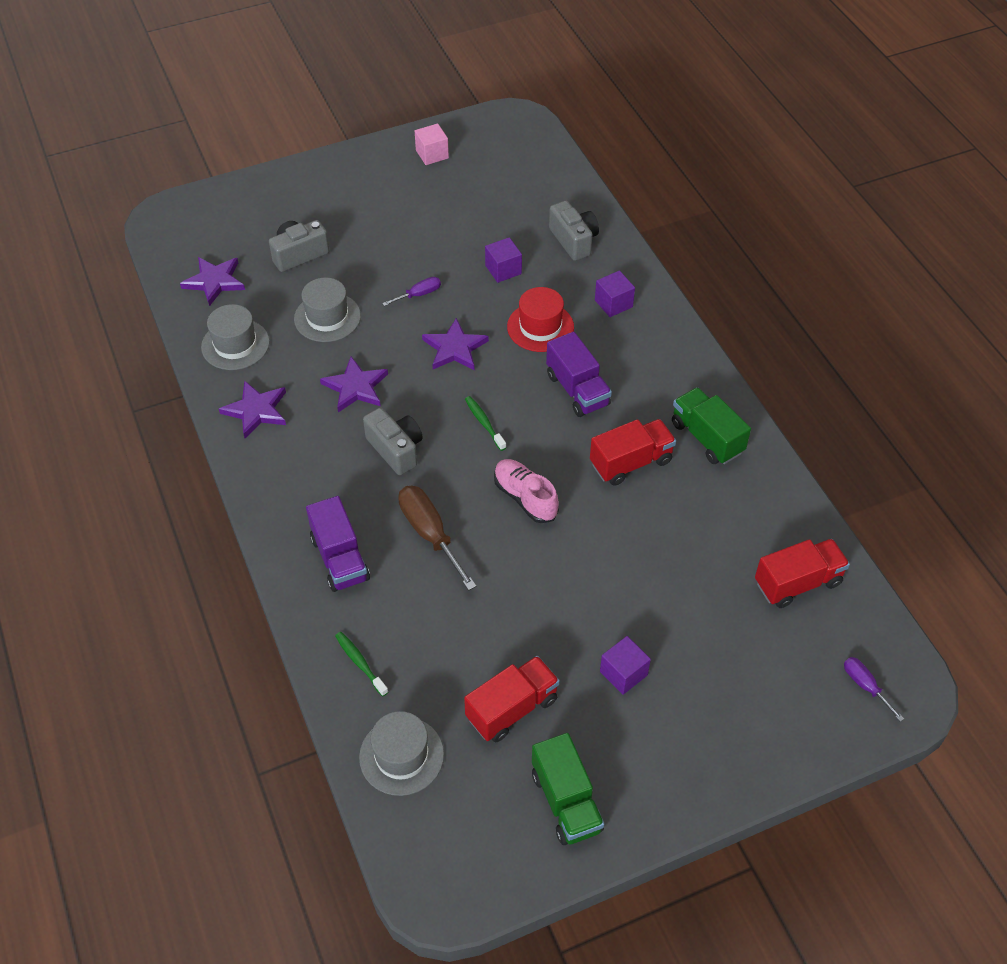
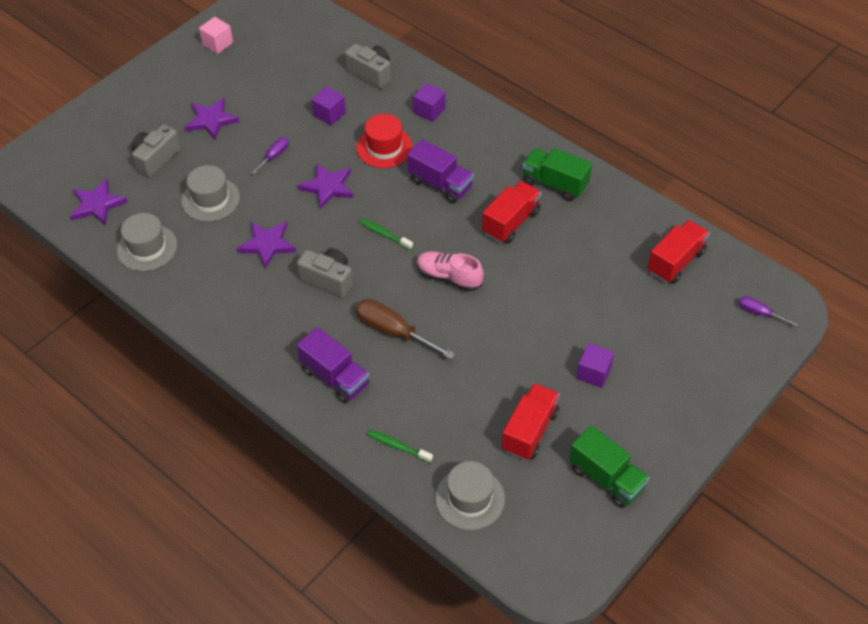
camera: 25 degrees left, 0 degrees up
purple star [219,381,286,438] -> purple star moved to [185,98,240,140]

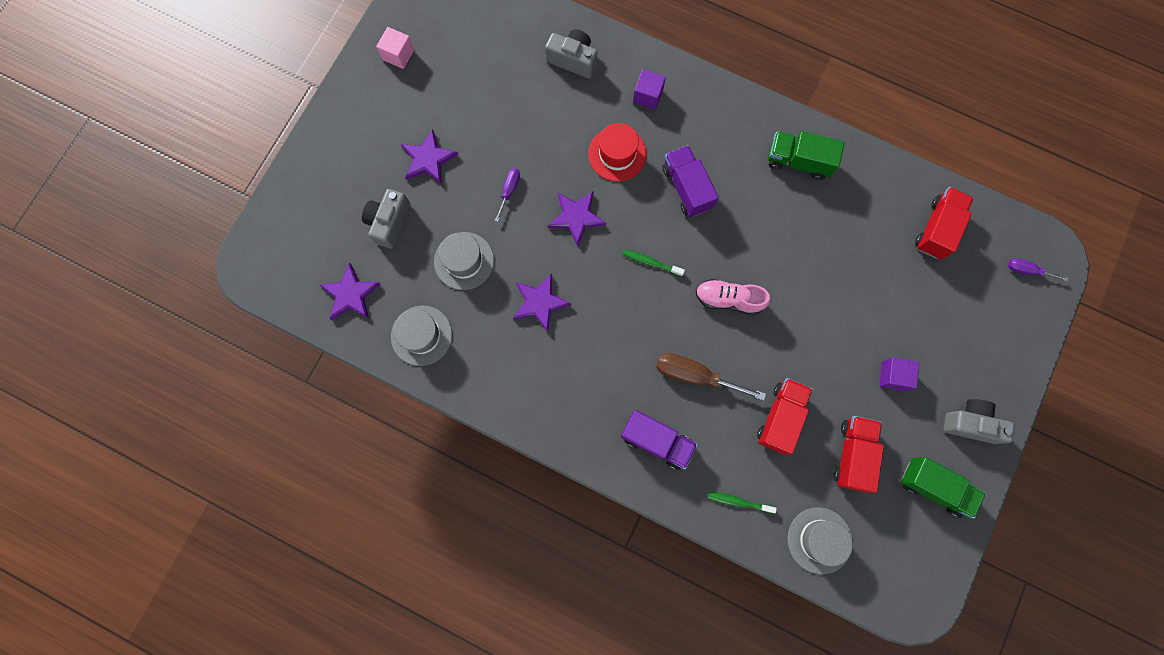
camera: 15 degrees left, 25 degrees up
grey camera [297,248,353,298] -> grey camera moved to [943,399,1014,444]
purple cube [312,86,346,126] -> none
purple truck [407,139,474,204] -> purple truck turned 135 degrees counterclockwise [662,145,719,217]
red truck [482,181,541,244] -> red truck moved to [757,378,813,455]

